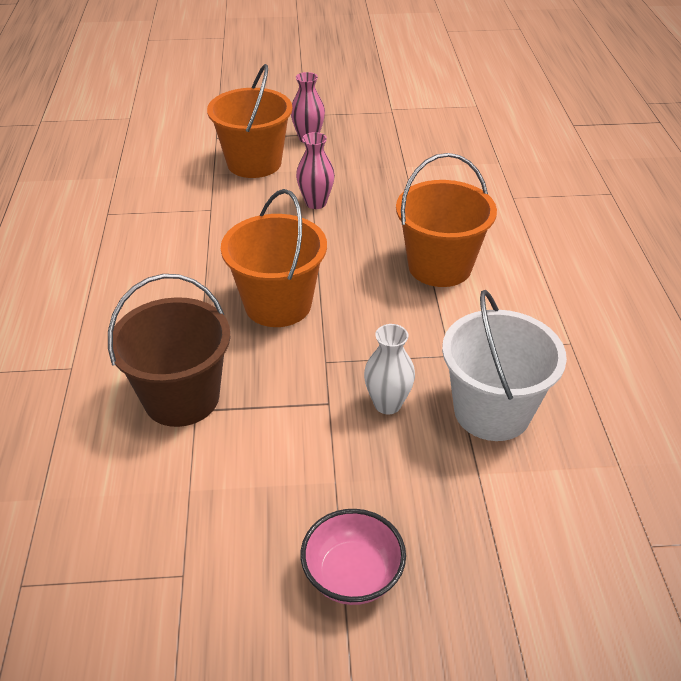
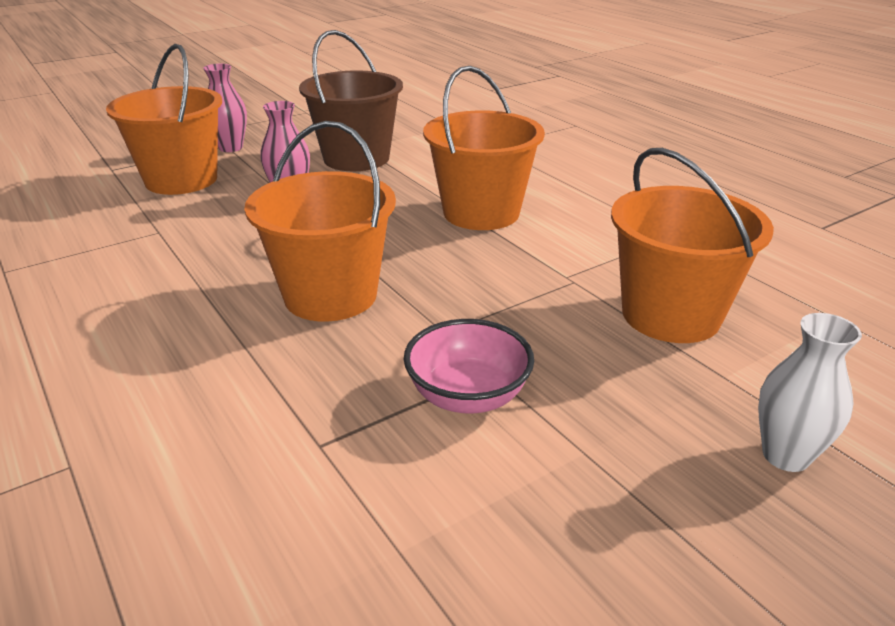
camera: 30 degrees left, 10 degrees down
brown bucket [108,274,231,427] -> brown bucket moved to [299,30,403,171]
pink bowl [301,509,406,605] -> pink bowl moved to [404,319,534,414]
white vase [364,324,415,414] -> white vase moved to [758,313,862,472]
white bucket [442,290,567,441] -> orange bucket [611,148,774,343]

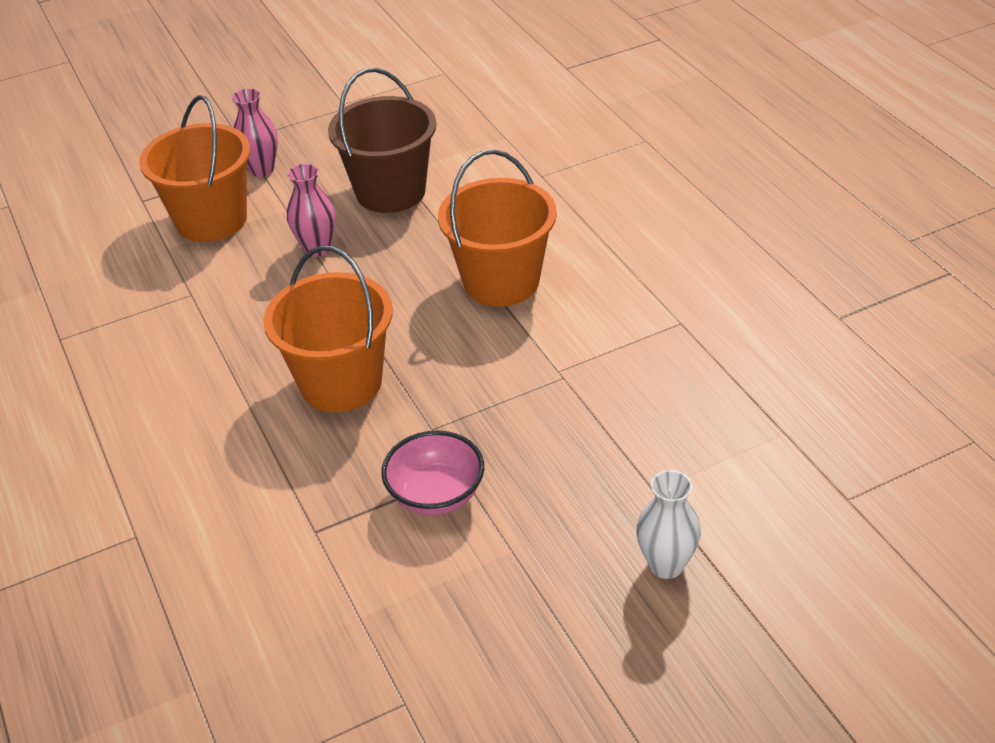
camera: 10 degrees right, 10 degrees up
orange bucket [611,148,774,343] -> none

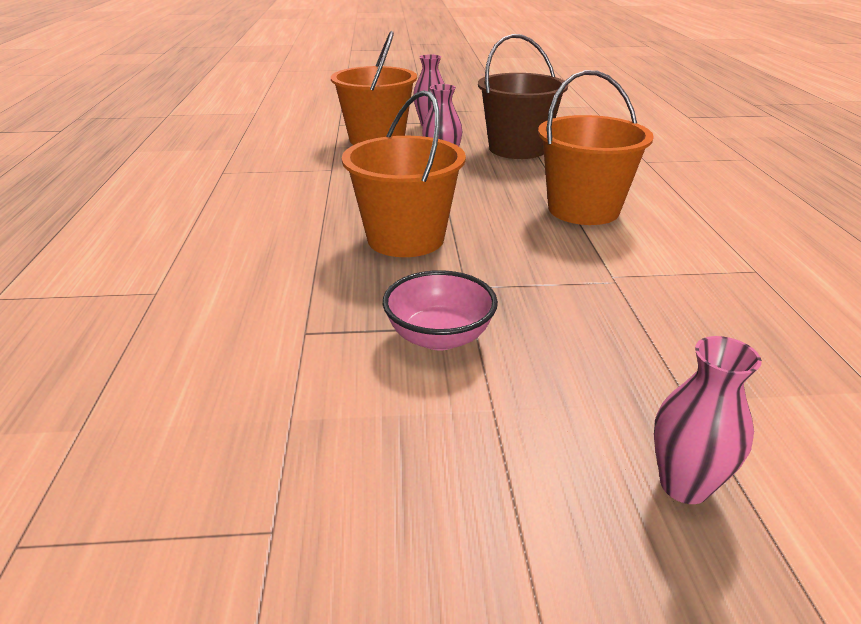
camera: 20 degrees right, 10 degrees down
white vase [636,470,701,579] -> pink vase [654,336,762,504]

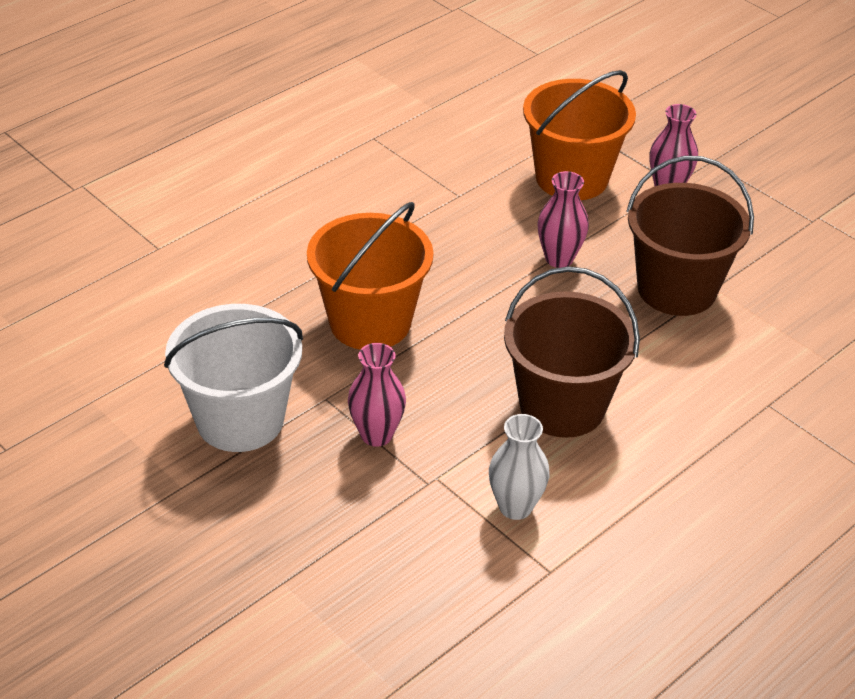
camera: 50 degrees right, 10 degrees up
pink bowl [383,270,498,351] -> white bucket [164,304,303,452]
orange bucket [538,70,654,225] -> brown bucket [504,266,640,438]
pink vase [654,336,762,504] -> pink vase moved to [348,343,406,447]
none -> white vase [489,414,550,520]

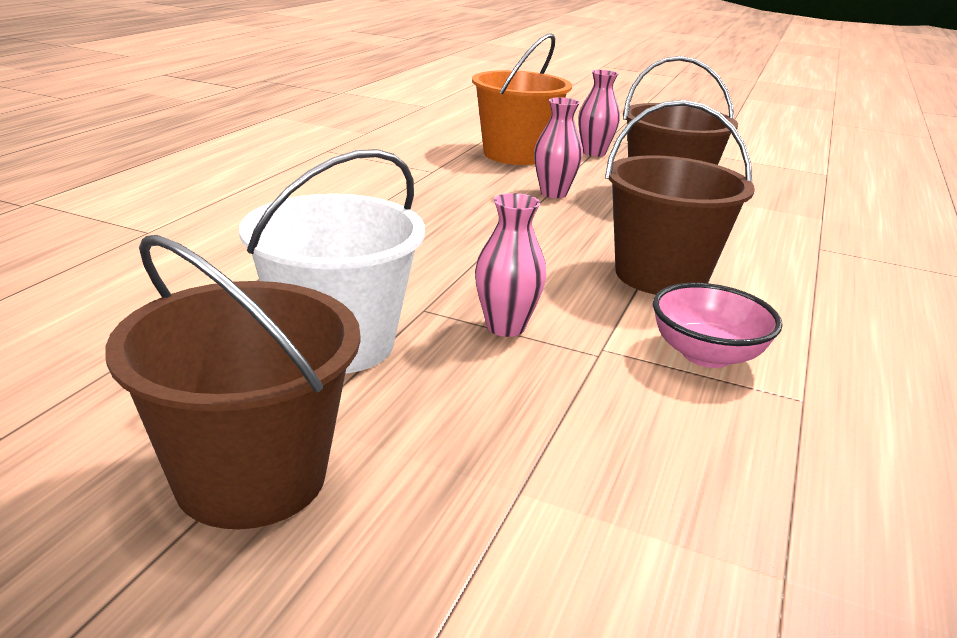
camera: 25 degrees left, 15 degrees down
orange bucket [307,202,434,350] -> none
white vase [489,414,550,520] -> pink bowl [653,283,783,368]
none -> brown bucket [105,235,361,529]

